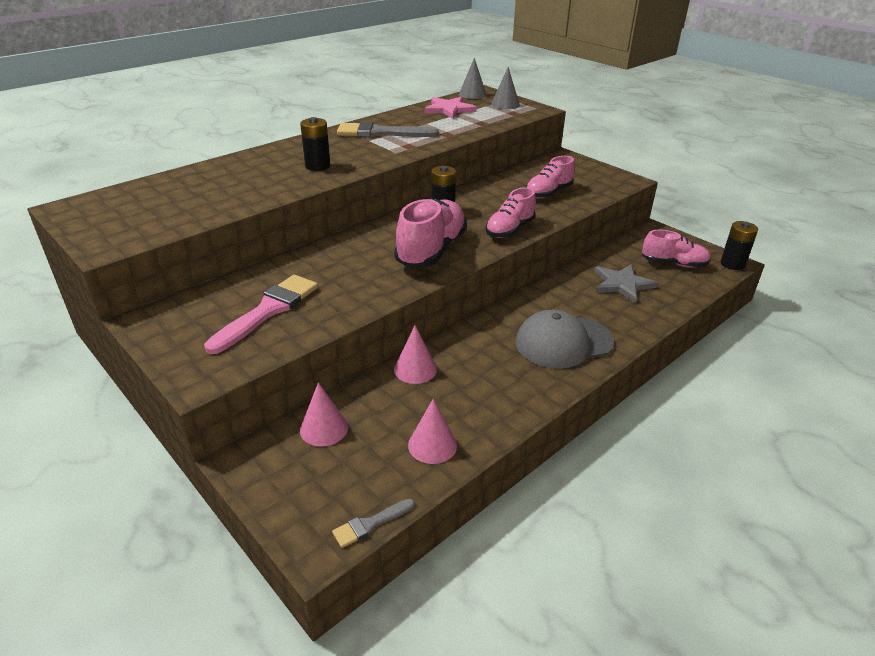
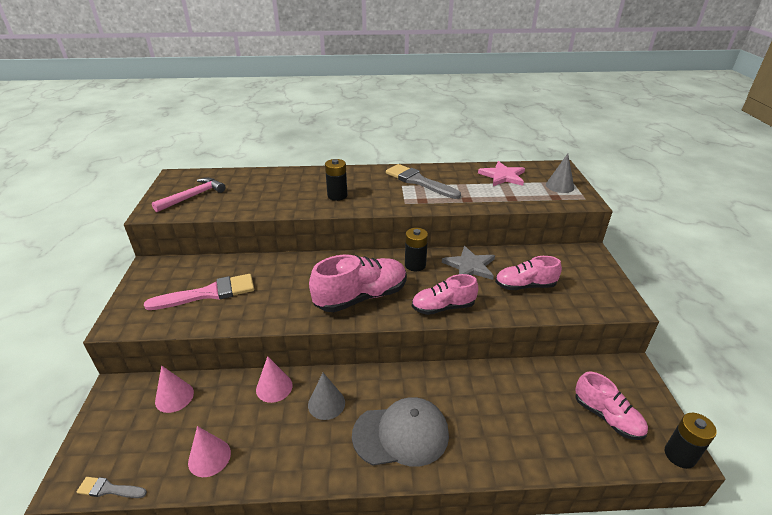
camera: 40 degrees right, 0 degrees up
grey cone [459,58,486,99] -> grey cone moved to [308,373,345,420]
grey cap [516,310,614,369] -> grey cap turned 150 degrees clockwise [352,397,449,467]
grey star [594,264,658,303] -> grey star moved to [442,246,495,280]
none -> pink hammer [152,178,226,212]

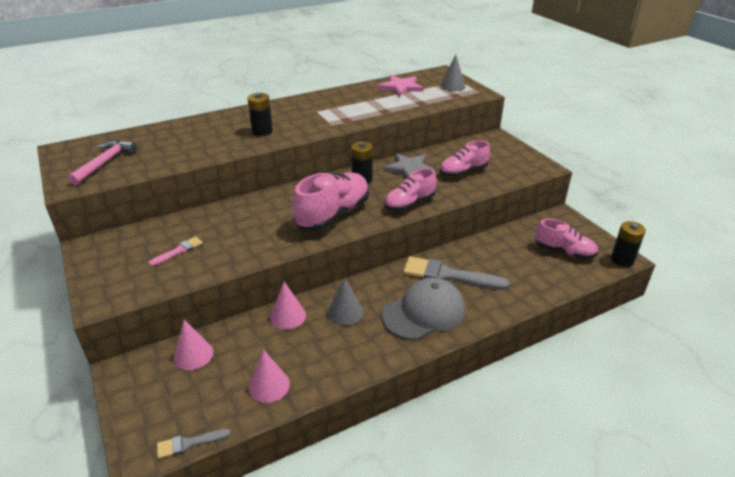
camera: 25 degrees left, 0 degrees up
pink brush [144,274,254,310] -> pink brush [149,237,203,266], size x0.50
grey brush [386,164,461,199] -> grey brush moved to [403,256,510,290]

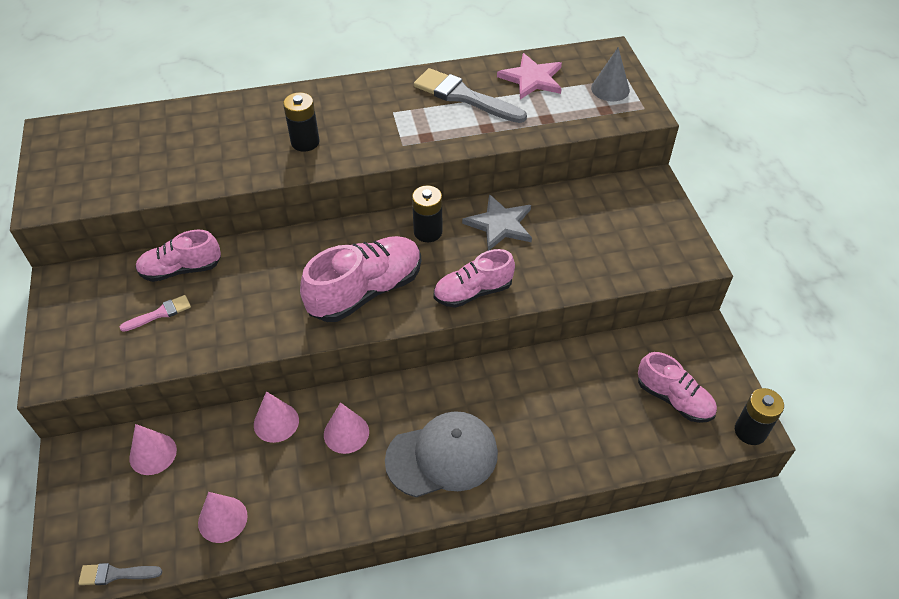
camera: 15 degrees right, 15 degrees up
pink hammer [67,140,137,185] -> none
grey cone [328,278,364,325] -> pink cone [324,403,369,454]
grey brush [403,256,510,290] -> grey brush moved to [414,68,527,123]
pink shoe [439,140,490,177] -> pink shoe moved to [135,230,221,282]

